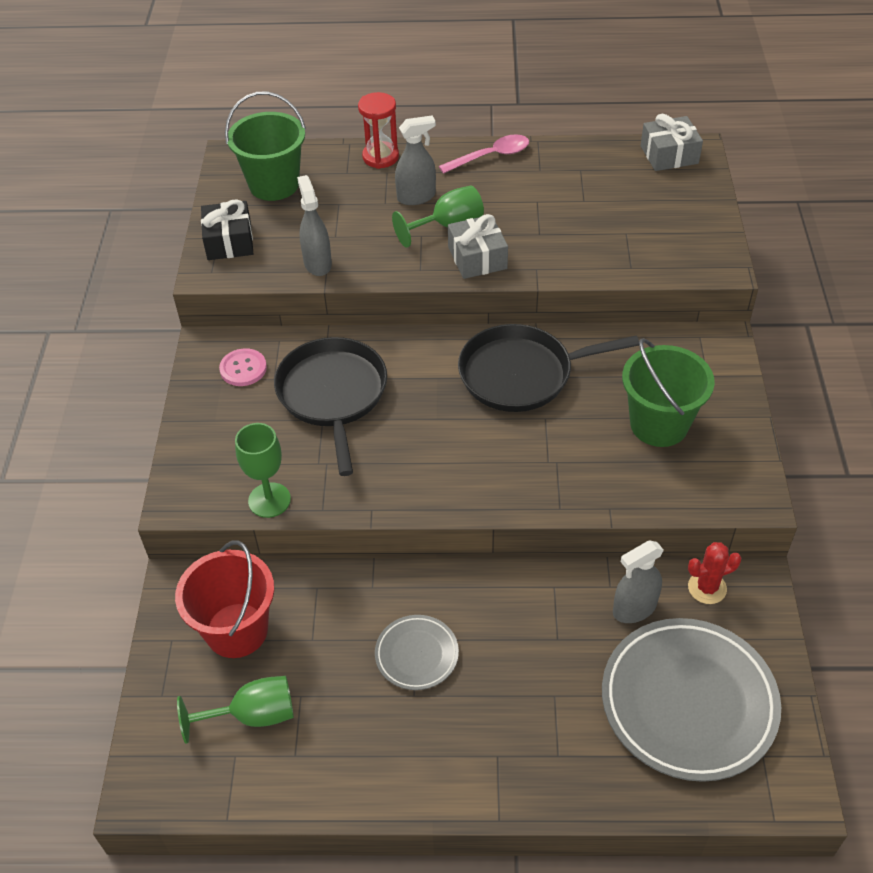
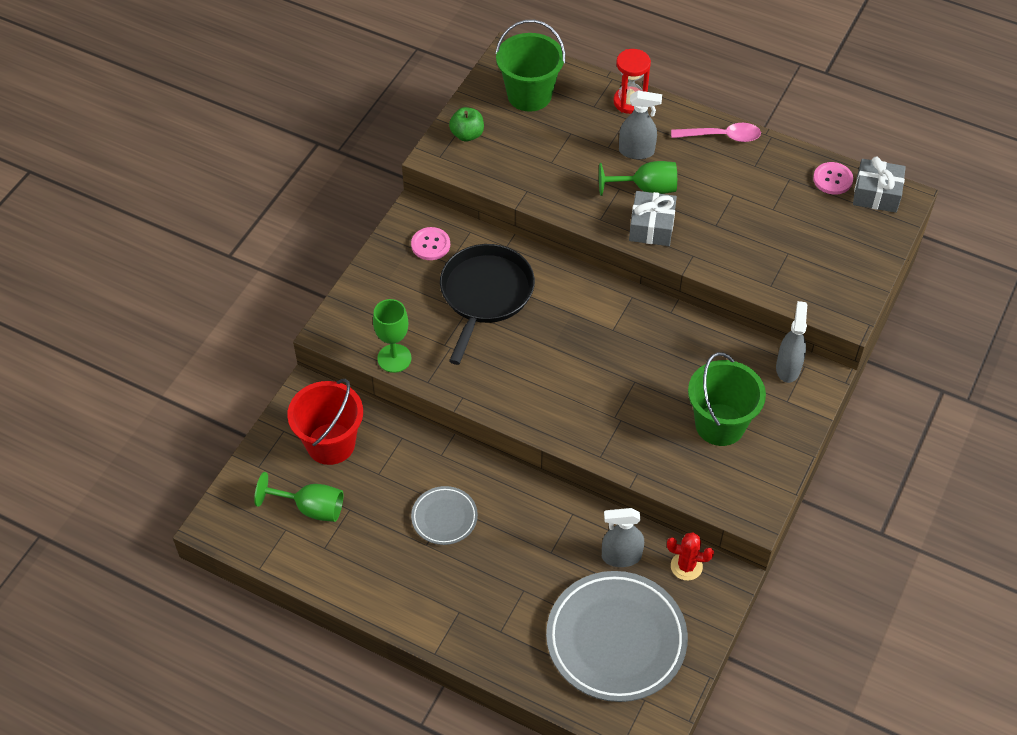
camera: 25 degrees right, 5 degrees up
black gift [201,199,253,260] -> green apple [449,107,484,142]
grey spray bottle [297,175,332,276] -> grey spray bottle moved to [776,301,807,383]
black pan [458,324,639,412] -> none
none -> pink button [813,162,853,195]

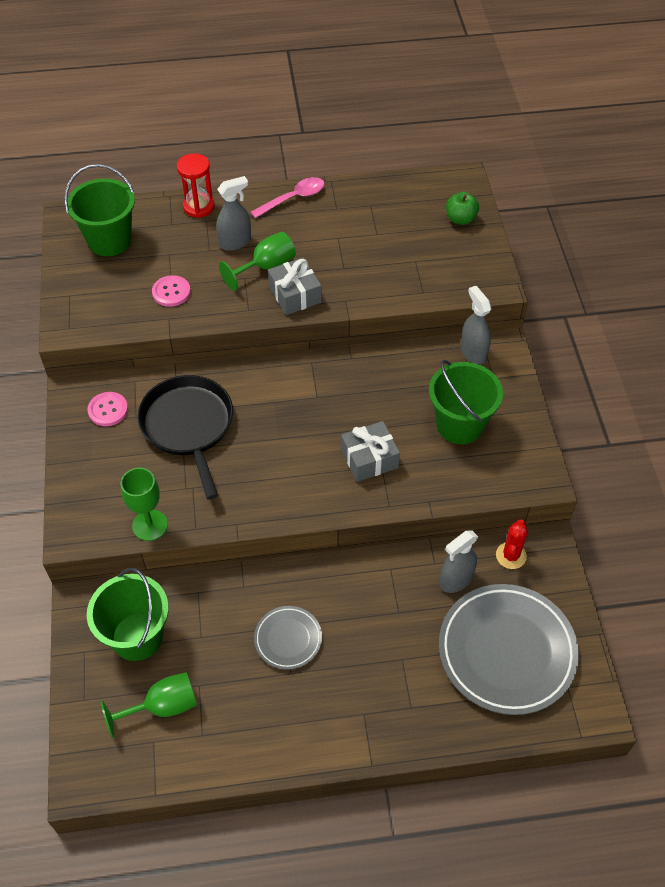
camera: 35 degrees left, 0 degrees up
red bucket [287,379,363,465] -> green bucket [87,568,169,661]
green apple [449,107,484,142] -> green apple moved to [446,192,479,225]
red cactus [667,532,714,581] -> red cactus turned 45 degrees counterclockwise [496,519,528,569]
pink button [813,162,853,195] -> pink button moved to [152,275,191,307]
grey gift [853,157,906,213] -> grey gift moved to [341,421,400,482]

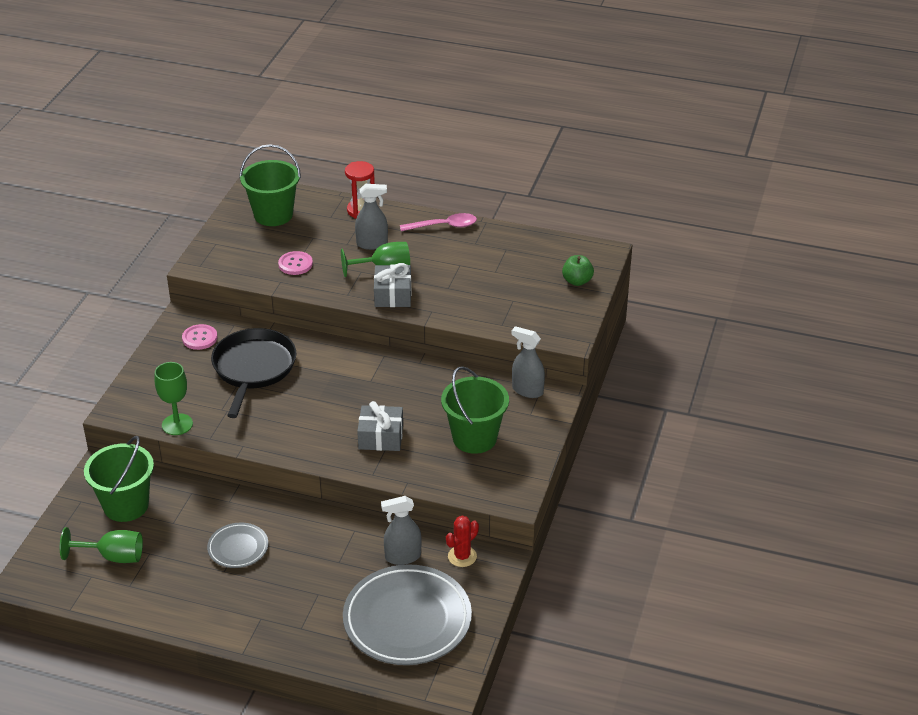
camera: 25 degrees right, 15 degrees down
grey spray bottle [461,286,491,364] -> grey spray bottle turned 60 degrees counterclockwise [511,326,545,398]

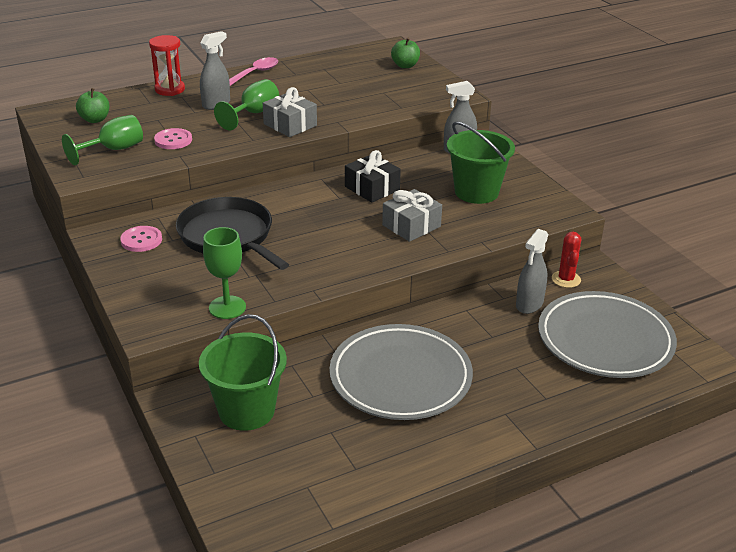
camera: 45 degrees left, 5 degrees down
green goblet [60,527,143,563] -> green goblet moved to [62,115,143,165]
grey plate [207,523,268,568] -> grey plate [329,324,473,420], size x2.02
green bucket [239,144,301,226] -> green apple [76,88,110,123]
none -> black gift [345,150,401,203]

